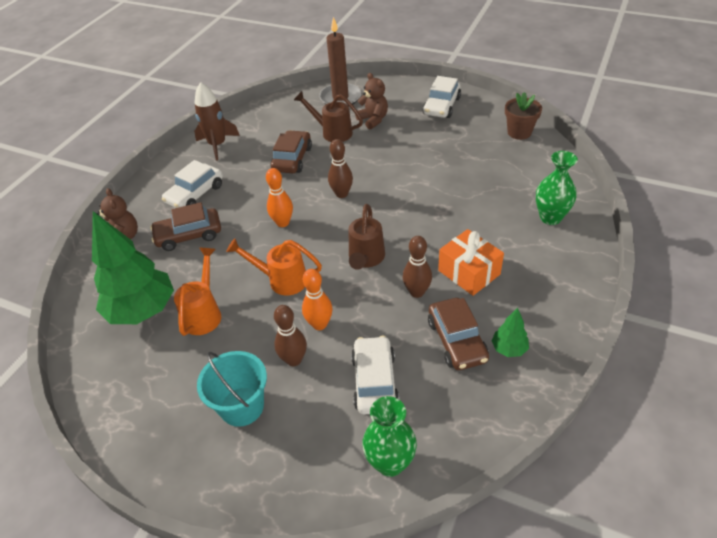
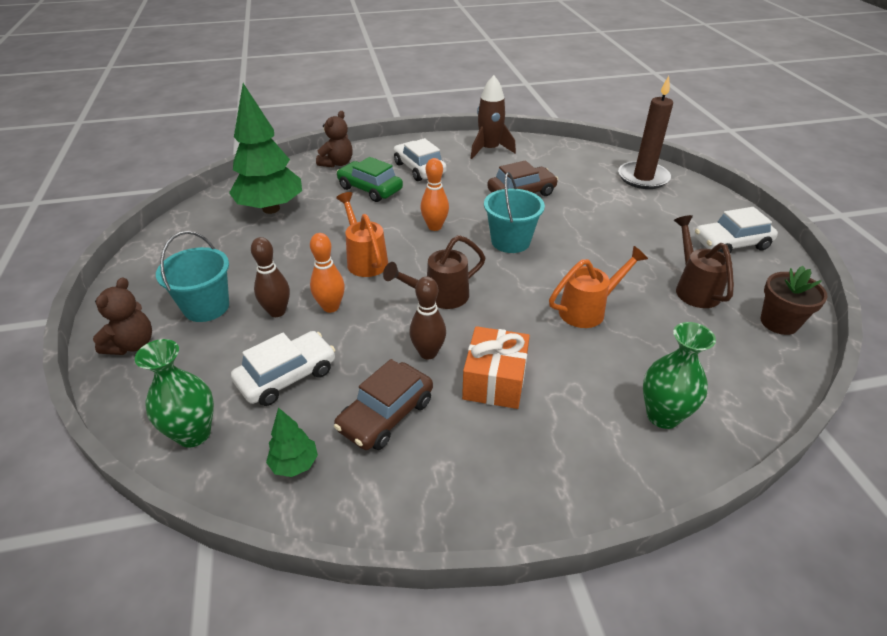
camera: 50 degrees right, 5 degrees down
brown car [150,202,221,251] -> green car [337,157,403,202]
white car [162,160,223,208] -> white car turned 60 degrees clockwise [393,138,447,181]
orange watering can [174,248,221,336] -> orange watering can moved to [549,246,648,328]
brown watering can [294,91,363,142] -> brown watering can moved to [674,215,734,308]
brown bowling pin [328,139,353,198] -> turquoise bucket [484,172,545,253]
brown teddy bear [355,73,388,129] -> brown teddy bear moved to [93,277,152,355]
green tree [492,308,529,357] -> green tree moved to [266,408,318,477]

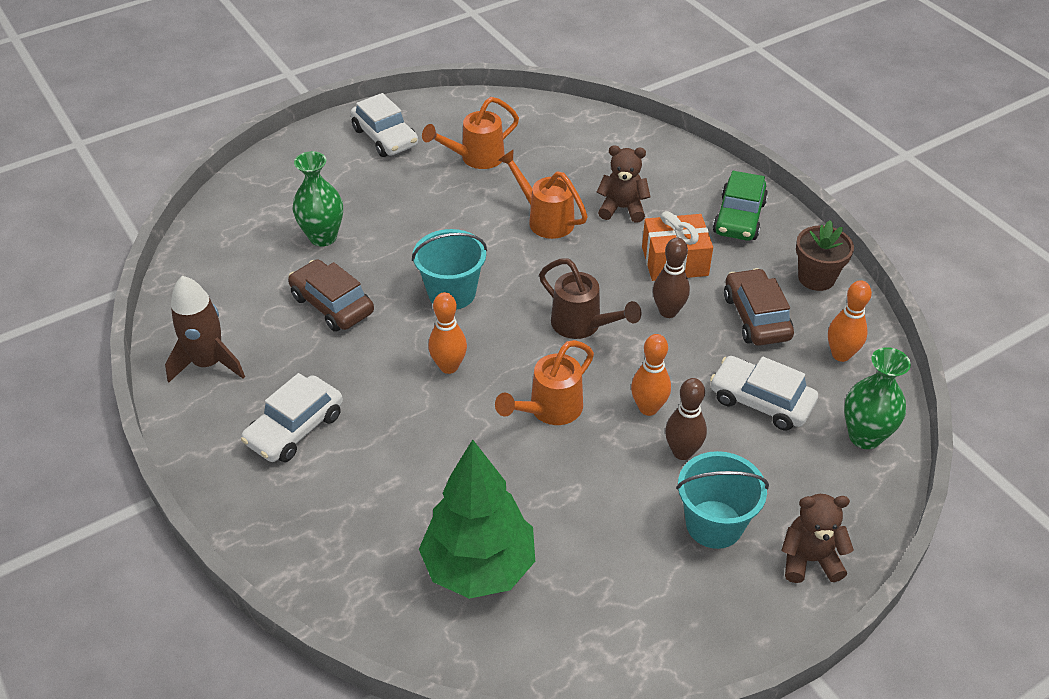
camera: 110 degrees left, 5 degrees up
green tree [266,408,318,477] -> orange bowling pin [828,280,872,362]
brown teddy bear [316,111,353,168] -> brown teddy bear moved to [597,145,650,223]
brown car [334,359,433,450] -> brown car turned 120 degrees counterclockwise [724,268,794,346]
green car [337,157,403,202] -> green car moved to [713,171,768,241]
brown candle [618,76,673,189] -> none
green vase [643,322,716,429] -> green vase moved to [292,151,343,247]
brown watering can [674,215,734,308] -> orange watering can [422,97,519,169]
brown flower pot [761,266,828,335] -> brown flower pot moved to [796,220,854,291]

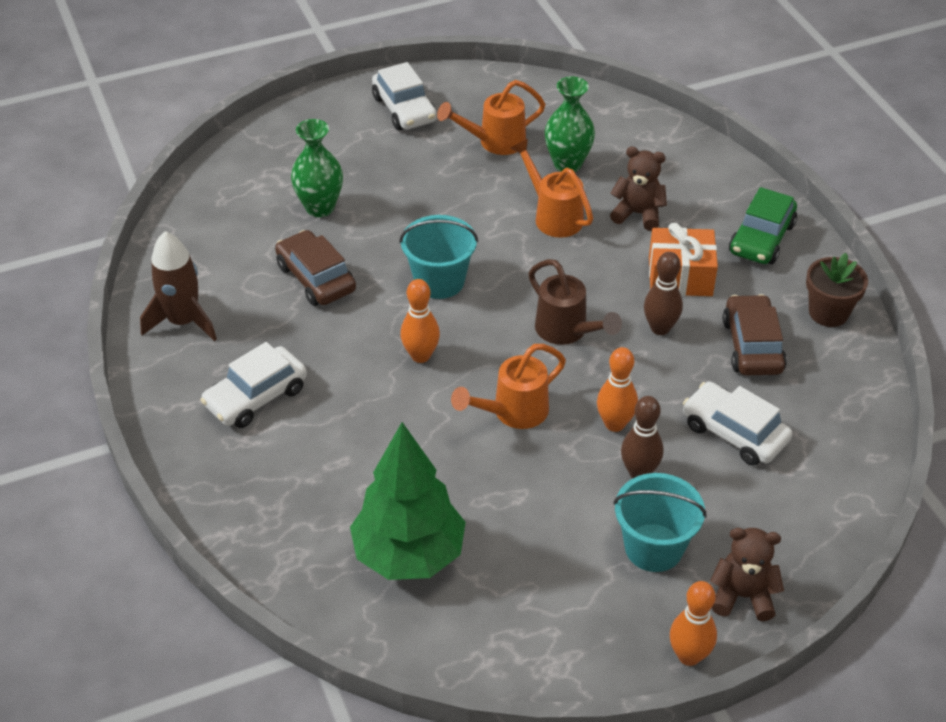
camera: 10 degrees right, 0 degrees up
orange bowling pin [828,280,872,362] -> orange bowling pin moved to [670,581,717,666]
green vase [844,347,911,449] -> green vase moved to [545,76,595,172]

